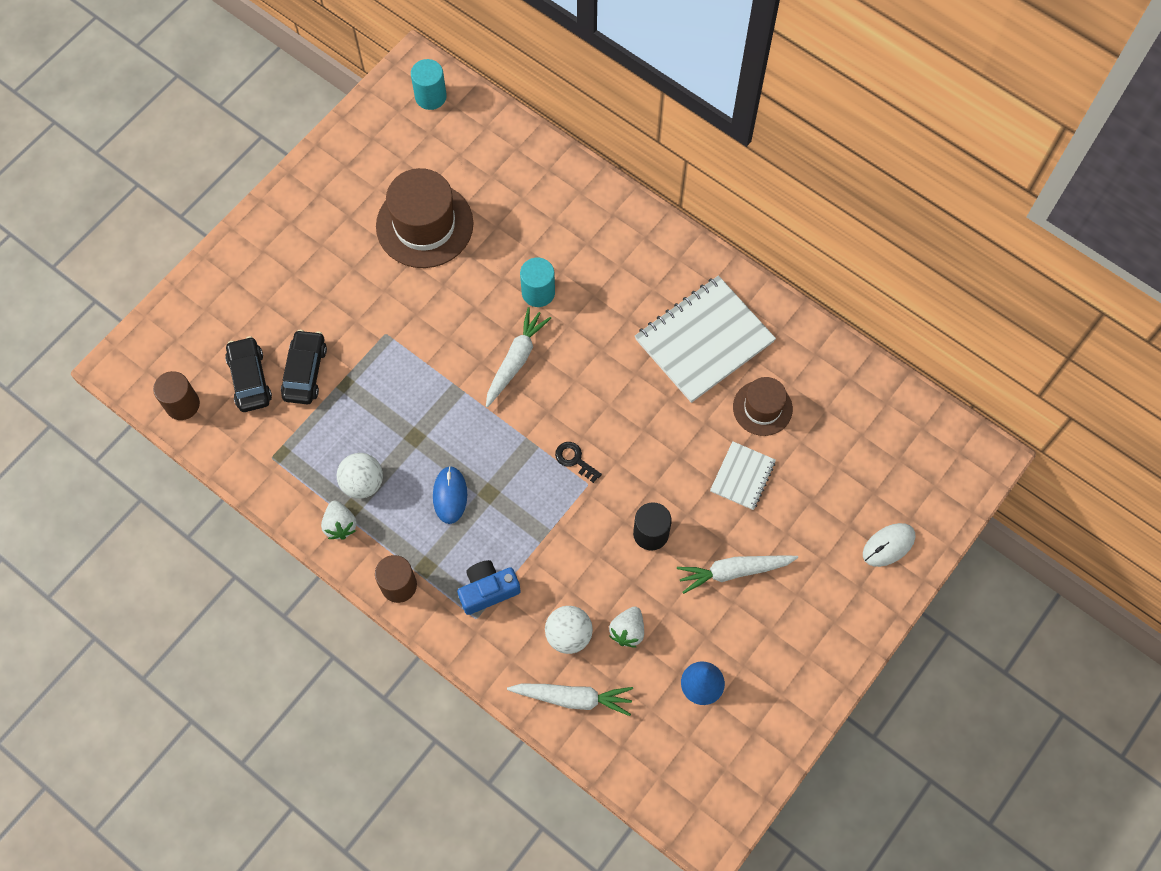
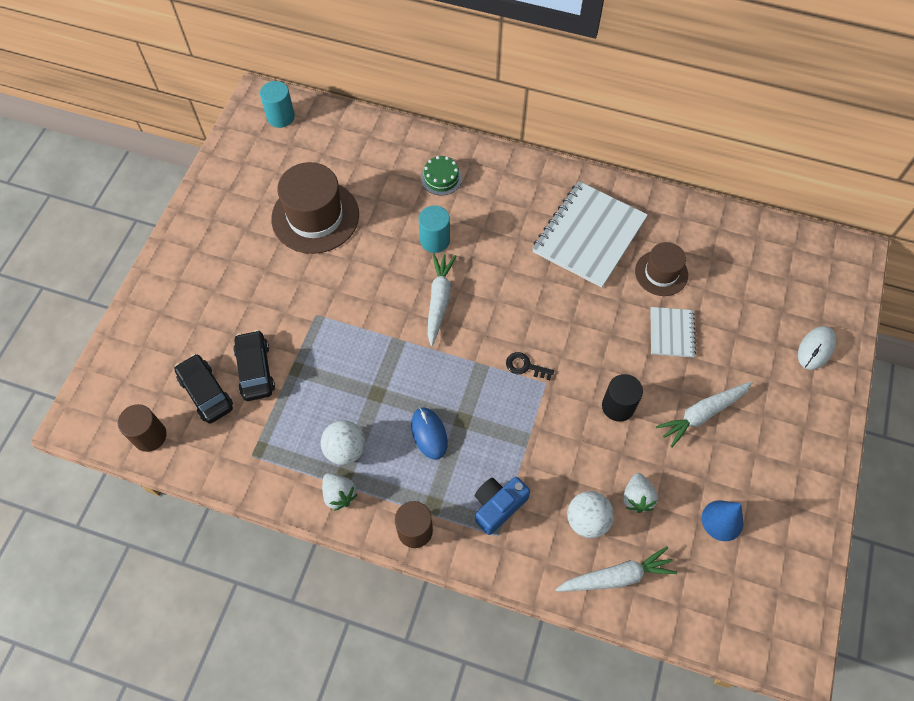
camera: 20 degrees left, 5 degrees down
none -> green cake [421,156,462,195]

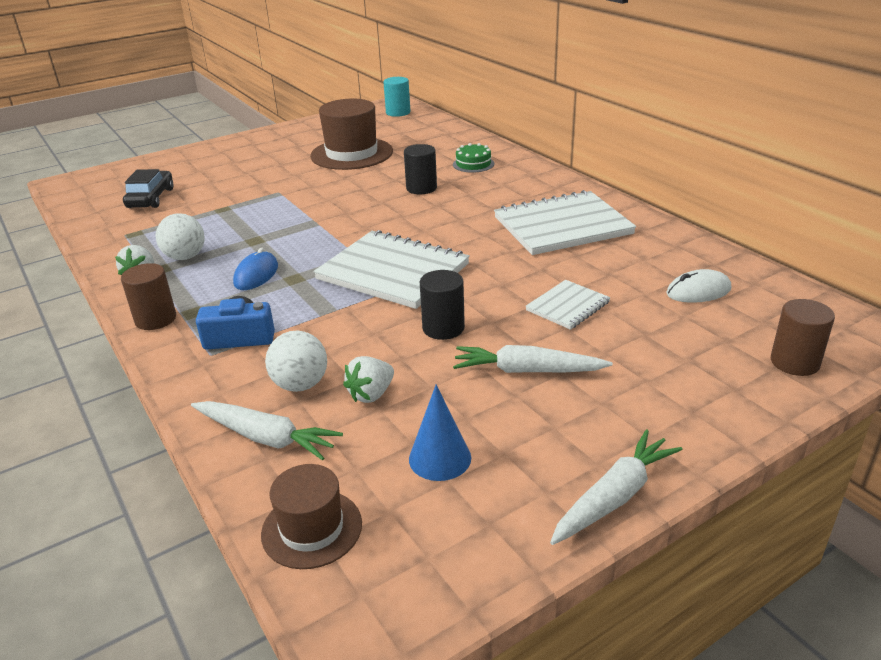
camera: 40 degrees right, 30 degrees down
brown cylinder [118,404,167,452] -> brown cylinder moved to [771,299,835,376]
black car [233,330,275,401] -> none
turquoise cylinder [419,206,450,253] -> black cylinder [404,144,437,194]
white carrot [428,253,456,347] -> white carrot moved to [550,429,683,545]
black key [506,352,554,380] -> white notebook [313,230,470,309]
brown hat [635,242,688,296] -> brown hat moved to [261,464,362,569]
white mouse [798,326,836,370] -> white mouse moved to [666,269,731,303]

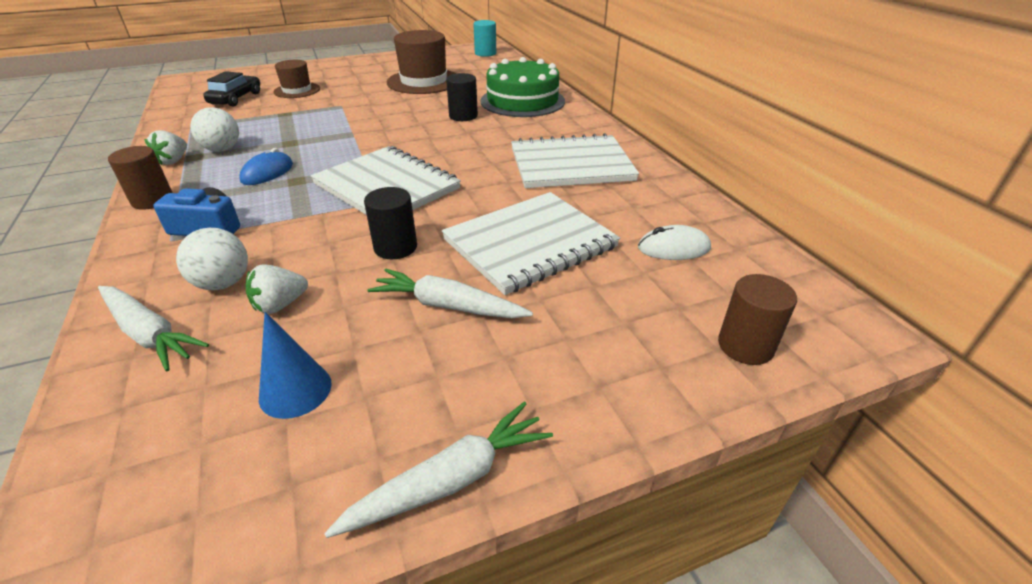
camera: 10 degrees right, 5 degrees up
brown hat [261,464,362,569] -> brown hat moved to [274,60,320,98]
green cake [453,143,494,173] -> green cake [480,57,565,117], size x2.19
white notebook [525,280,610,330] -> white notebook [442,192,620,295], size x1.96

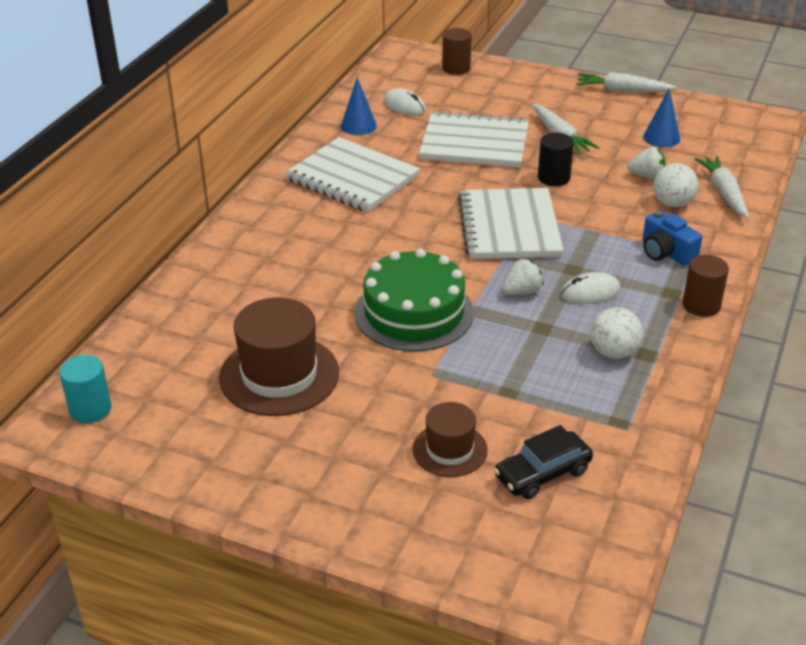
camera: 135 degrees left, 0 degrees up
white strawberry [144,130,187,165] -> white strawberry moved to [502,259,544,295]
blue mouse [239,148,293,185] -> white mouse [560,272,621,304]
black cylinder [446,73,478,121] -> none
green cake [480,57,565,117] -> green cake moved to [355,249,474,351]
none -> blue cone [341,77,377,135]

